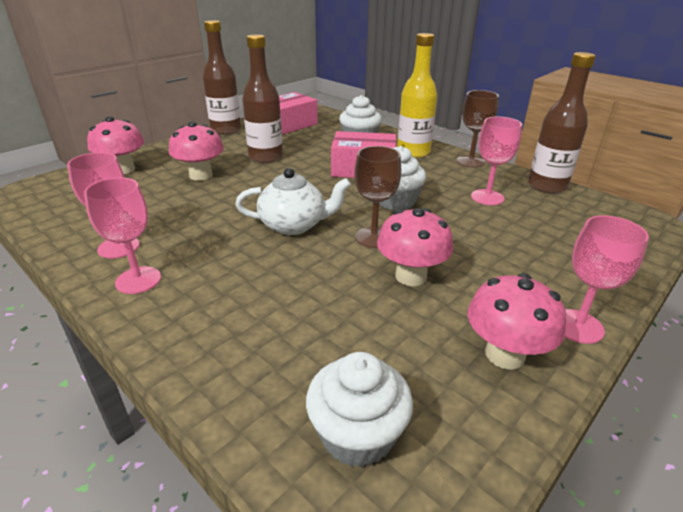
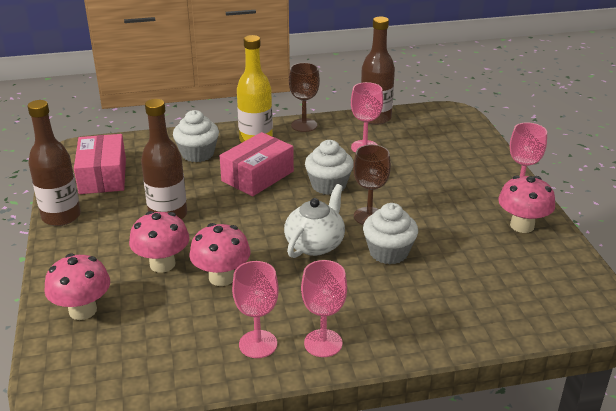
camera: 55 degrees left, 0 degrees up
white cupcake [306,352,413,467] -> white cupcake moved to [363,203,418,264]
pink mushroom [377,208,453,286] -> pink mushroom moved to [189,223,250,286]

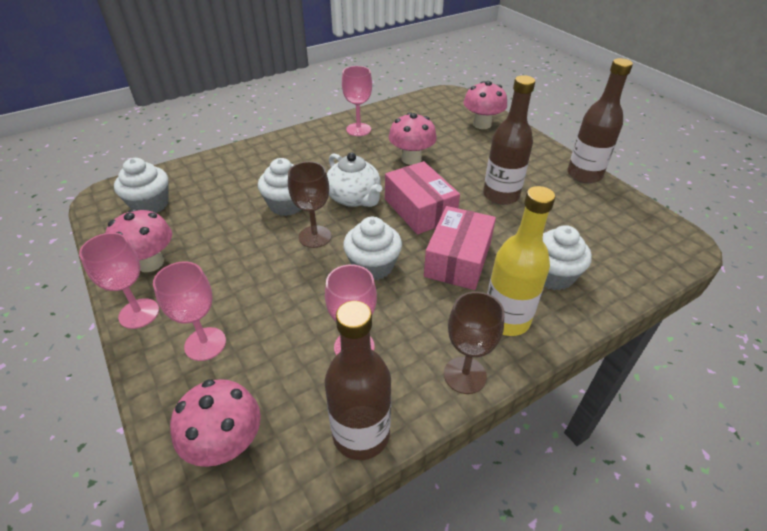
camera: 160 degrees right, 10 degrees up
pink box [74,134,126,194] -> pink box moved to [385,161,460,235]
pink mushroom [129,211,189,273] -> pink mushroom moved to [170,379,261,467]
white teapot [284,184,345,258] -> white teapot turned 45 degrees counterclockwise [327,153,382,207]
pink goblet [301,260,347,357] -> pink goblet moved to [153,261,226,361]
none -> white cupcake [114,158,169,213]

